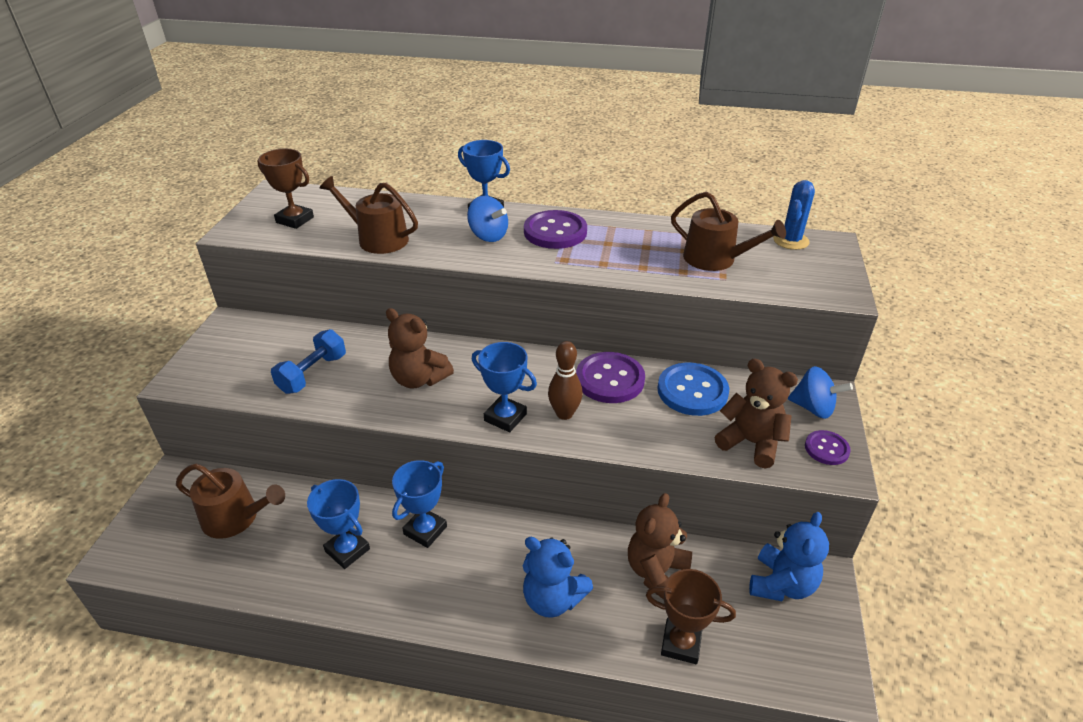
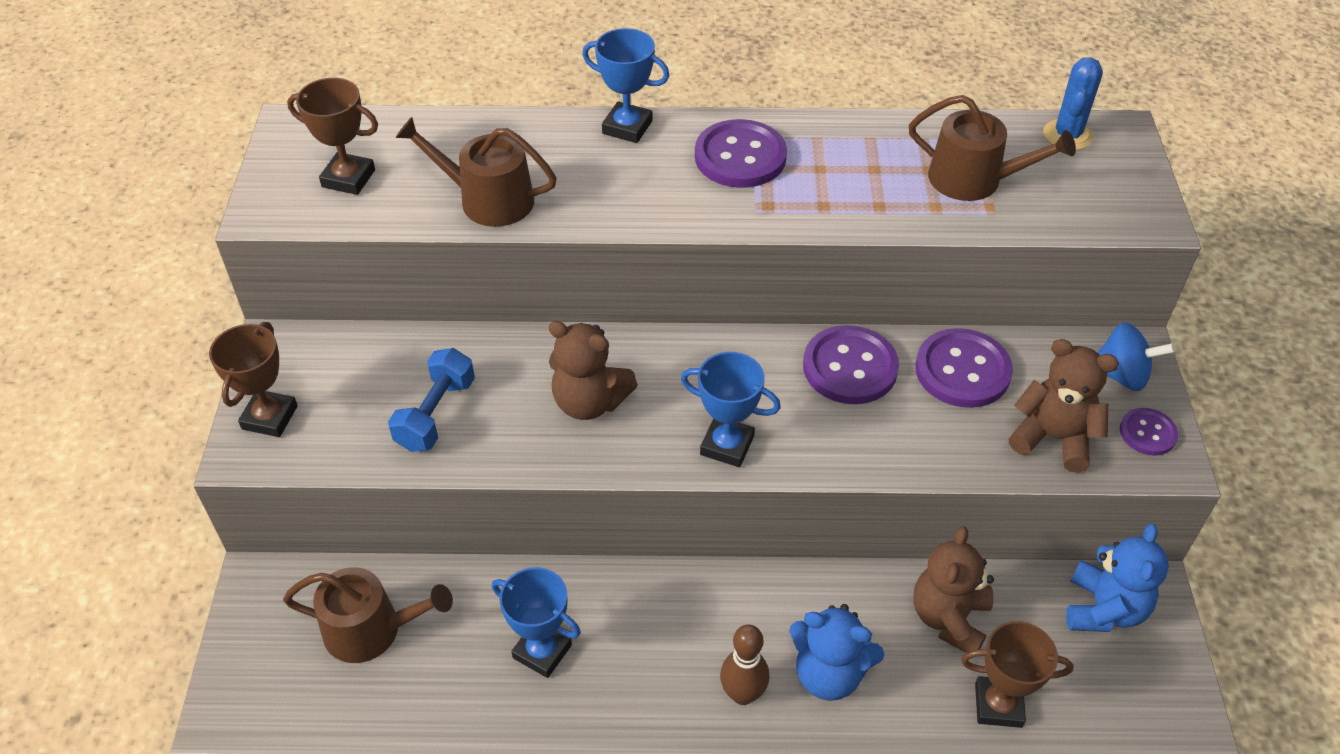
camera: 10 degrees left, 10 degrees up
blue trophy [392,460,447,548] -> none
blue spinning top [467,196,508,242] -> none
brown bowling pin [548,341,583,420] -> brown bowling pin moved to [720,625,769,705]
blue button [657,363,729,416] -> purple button [915,328,1013,408]
none -> brown trophy [209,322,298,437]

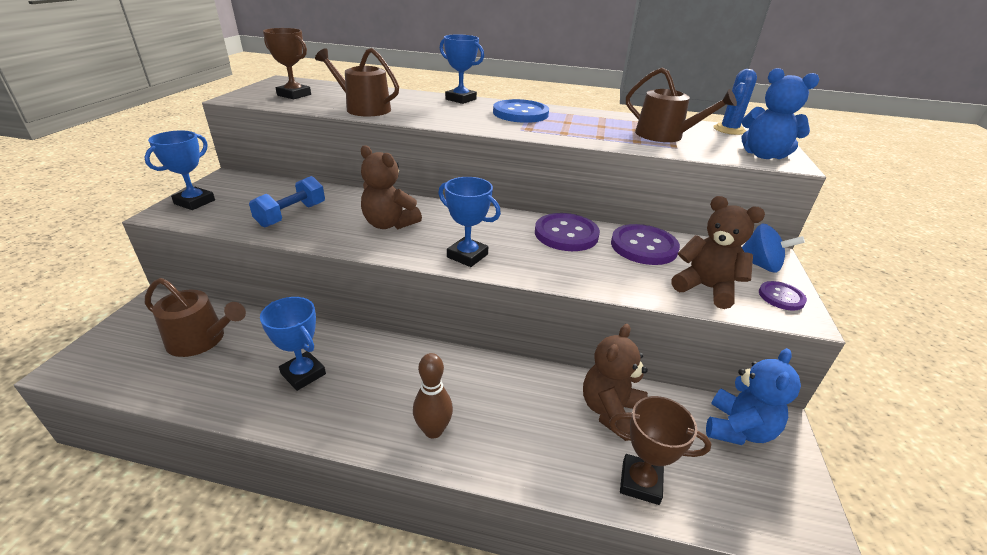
camera: 10 degrees right, 15 degrees down
brown trophy [209,322,298,437] -> blue trophy [144,131,215,210]
purple button [695,119,787,188] -> blue button [493,99,549,123]
blue teddy bear [789,604,884,701] -> blue teddy bear moved to [742,68,819,159]

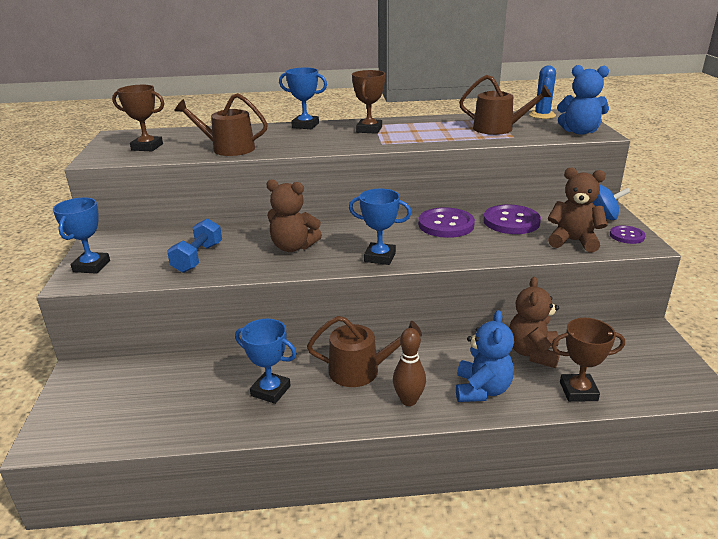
camera: 15 degrees left, 5 degrees down
brown watering can [145,278,246,357] -> brown watering can moved to [307,316,422,387]
blue button [493,99,549,123] -> brown trophy [352,70,385,134]
blue teddy bear [706,348,801,445] -> blue teddy bear moved to [456,310,514,402]

